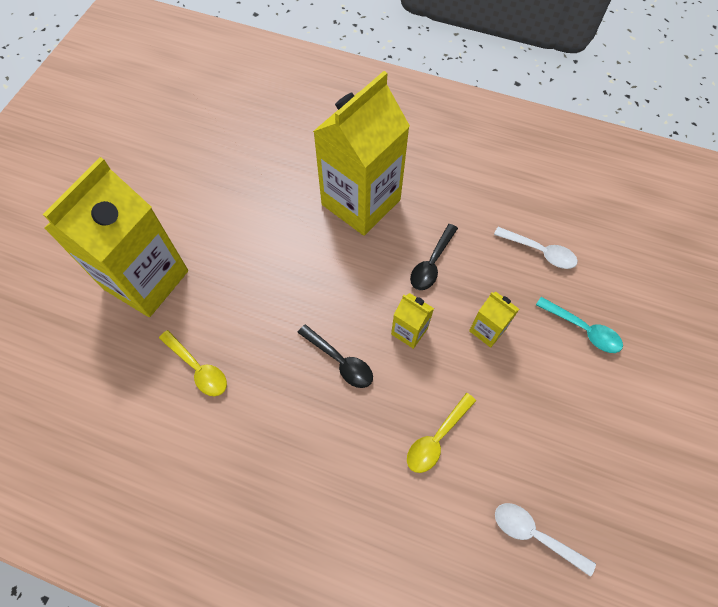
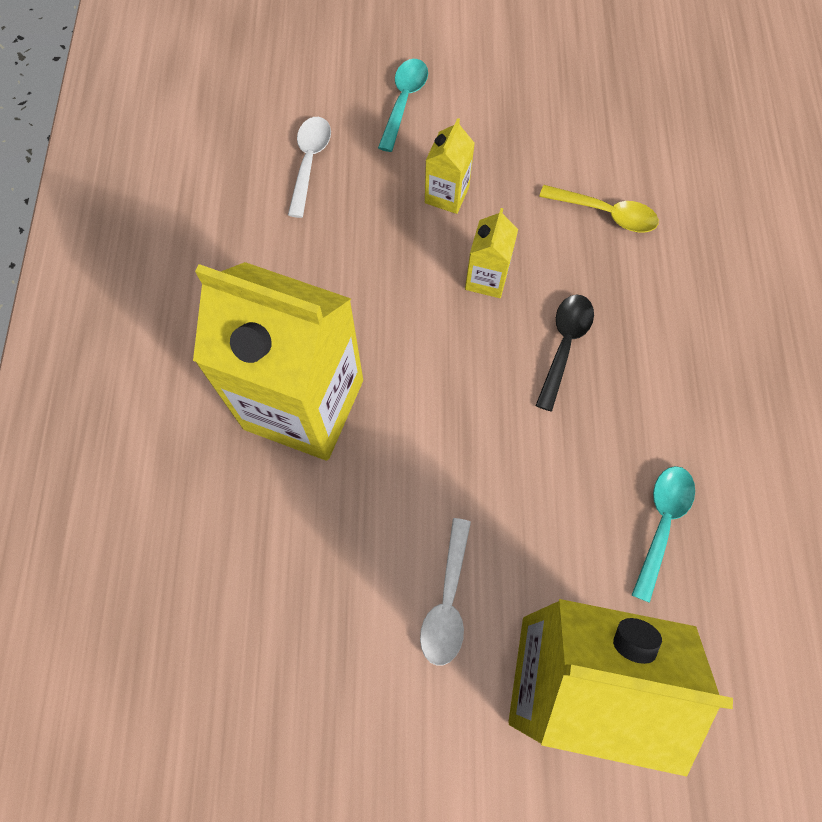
camera: 110 degrees left, 5 degrees up
yellow spoon [159,330,227,396] -> turquoise spoon [632,466,695,603]
black spoon [410,224,458,290] -> none
white spoon [495,503,596,577] -> white spoon moved to [420,518,471,666]

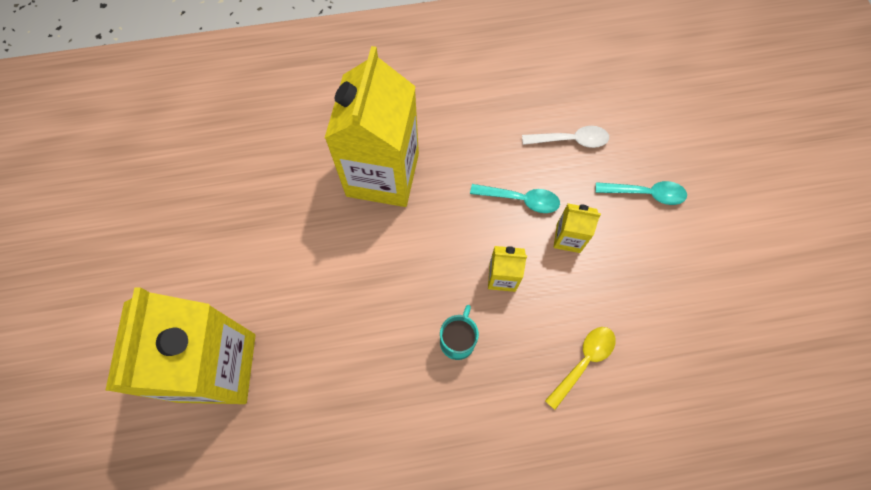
camera: 80 degrees right, 0 degrees up
white spoon [420,518,471,666] -> none
black spoon [535,295,594,411] -> turquoise mug [440,305,479,360]
yellow spoon [539,185,659,233] -> yellow spoon turned 150 degrees counterclockwise [545,327,616,410]
turquoise spoon [632,466,695,603] -> turquoise spoon moved to [470,184,560,213]

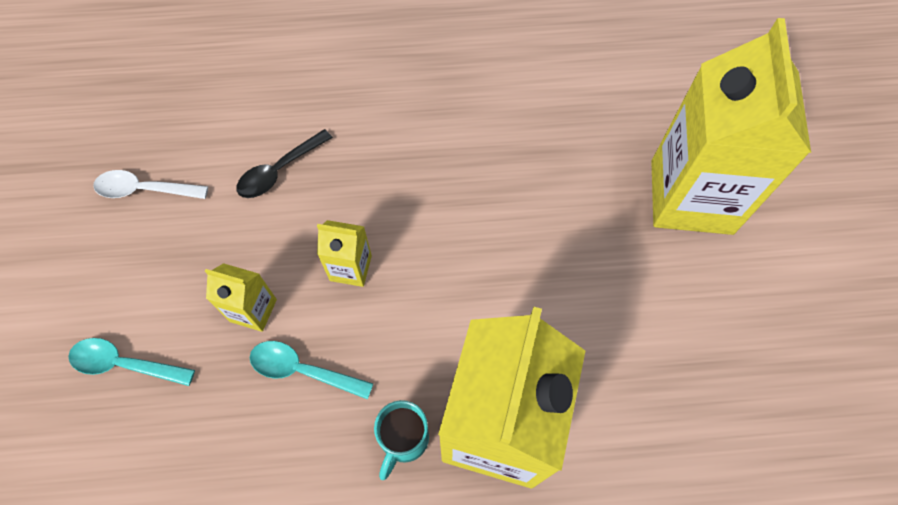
camera: 175 degrees left, 5 degrees down
turquoise mug [440,305,479,360] -> turquoise mug moved to [374,400,429,480]
white spoon [522,126,609,148] -> white spoon moved to [93,170,208,199]
yellow spoon [545,327,616,410] -> black spoon [237,129,333,198]

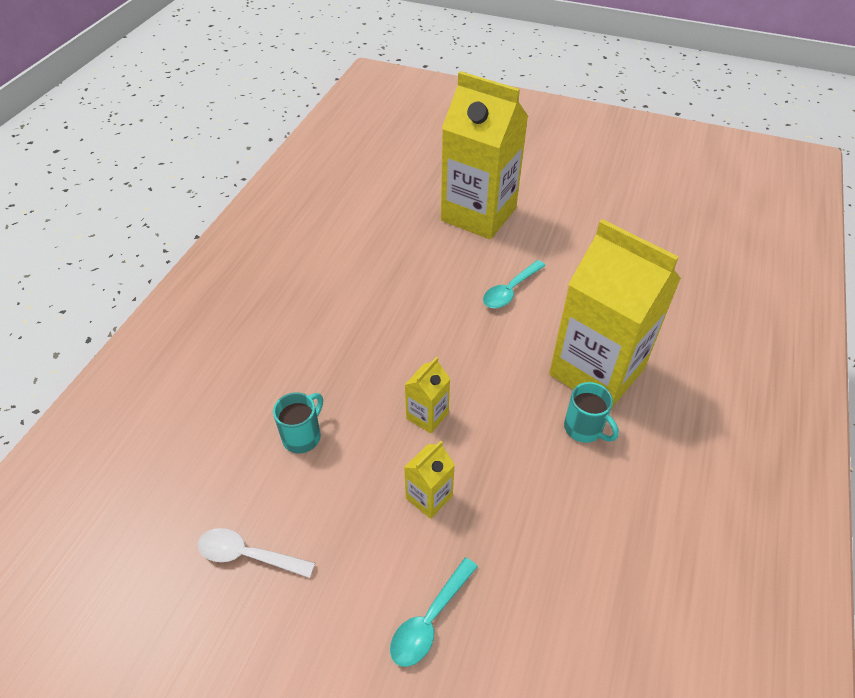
camera: 65 degrees left, 15 degrees down
white spoon [93,170,208,199] -> white spoon turned 75 degrees clockwise [197,528,315,578]
black spoon [237,129,333,198] -> turquoise mug [273,392,323,453]
turquoise spoon [250,341,374,400] -> turquoise spoon moved to [483,260,546,308]

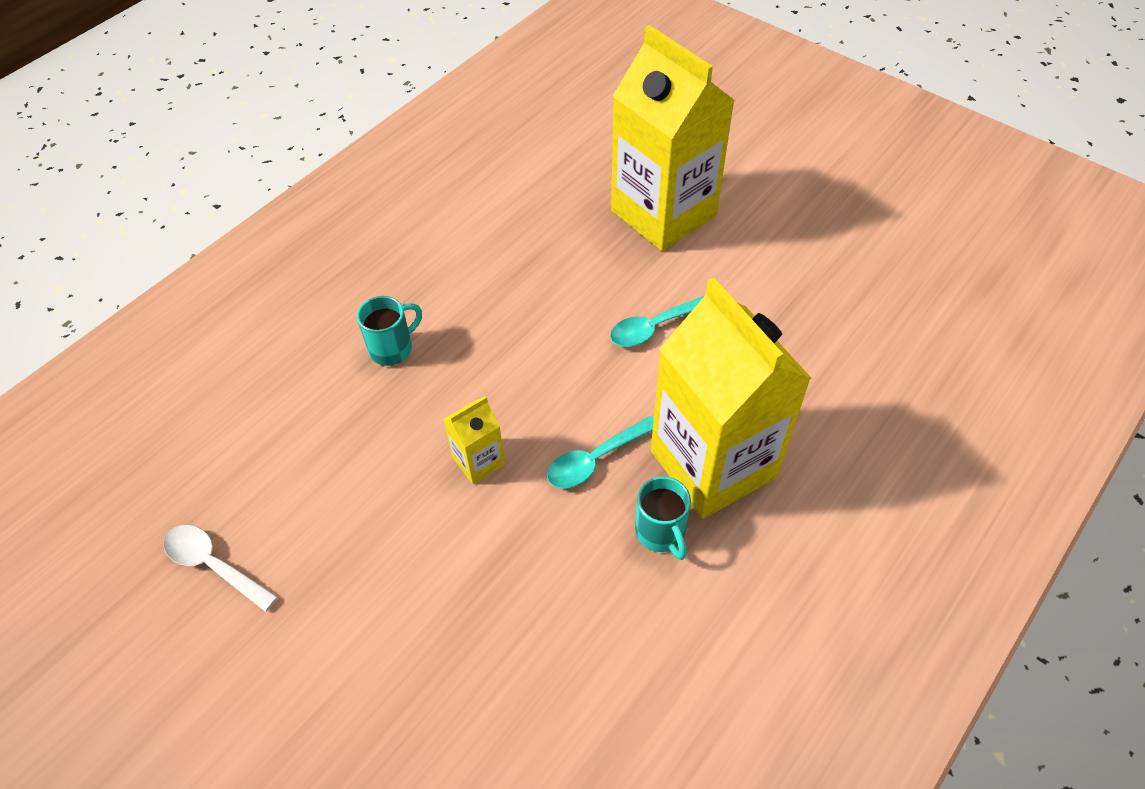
camera: 20 degrees right, 5 degrees up
turquoise mug [273,392,323,453] -> turquoise mug moved to [357,296,422,366]
turquoise spoon [390,558,478,667] -> turquoise spoon moved to [547,416,654,488]
yellow carton [404,441,455,519] -> none

